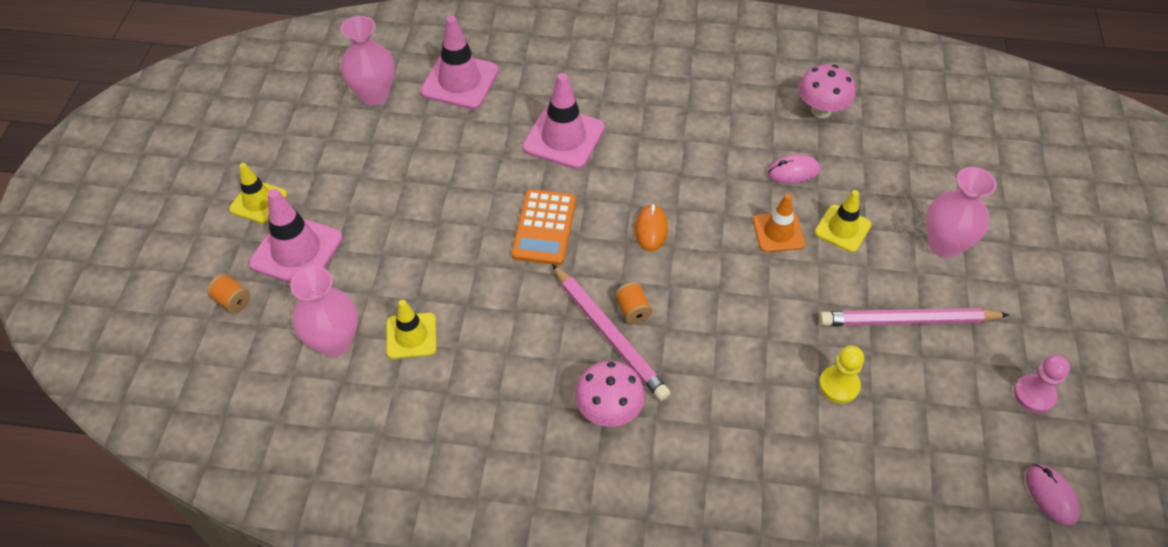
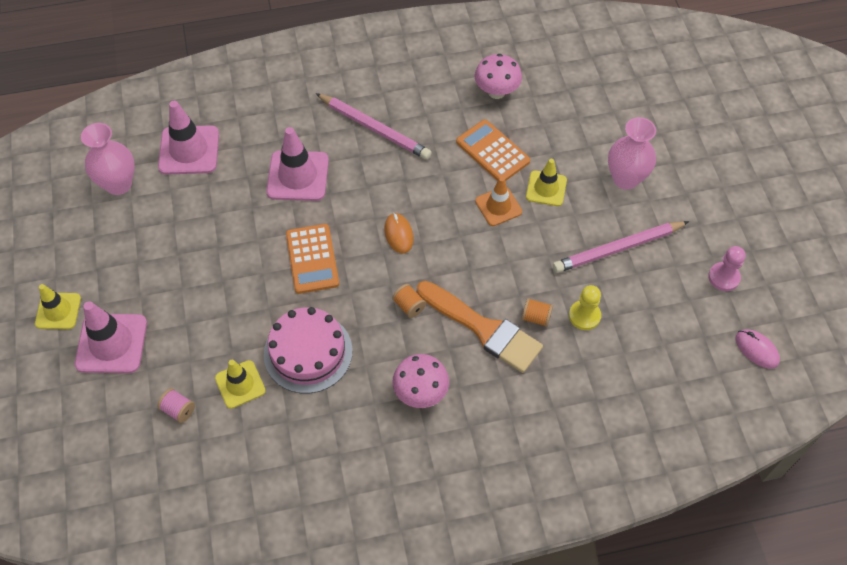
camera: 20 degrees left, 5 degrees up
orange spool [207,274,251,313] -> orange spool moved to [521,298,553,327]
pink vase [290,266,358,357] -> pink spool [157,388,195,423]
pink pencil [552,264,670,401] -> pink pencil moved to [316,93,432,160]
pink mouse [767,154,820,184] -> orange calculator [456,120,530,181]
none -> pink cake [264,307,353,393]
none -> orange brush [417,281,543,373]

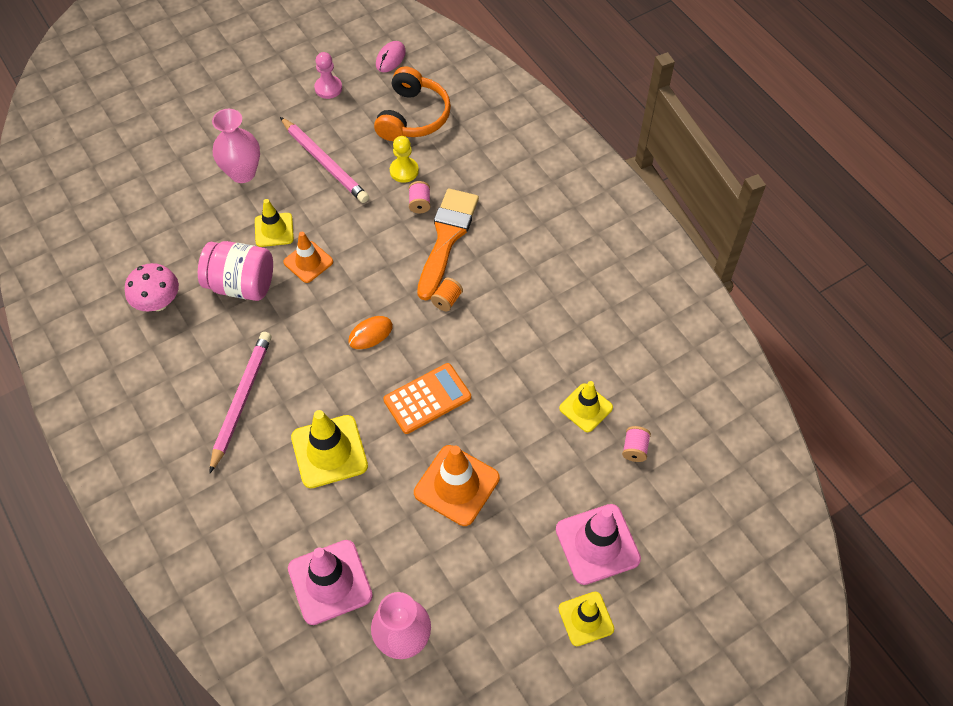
camera: 110 degrees left, 0 degrees up
pink cake [264,307,353,393] -> none
pink traffic cone [266,127,329,201] -> yellow traffic cone [291,410,368,488]
pink mushroom [392,354,449,408] -> none
orange calculator [456,120,530,181] -> pink jar [198,241,273,301]
orange spool [521,298,553,327] -> pink spool [409,181,430,213]
none -> orange headphones [374,66,451,141]
none -> orange traffic cone [414,445,500,526]

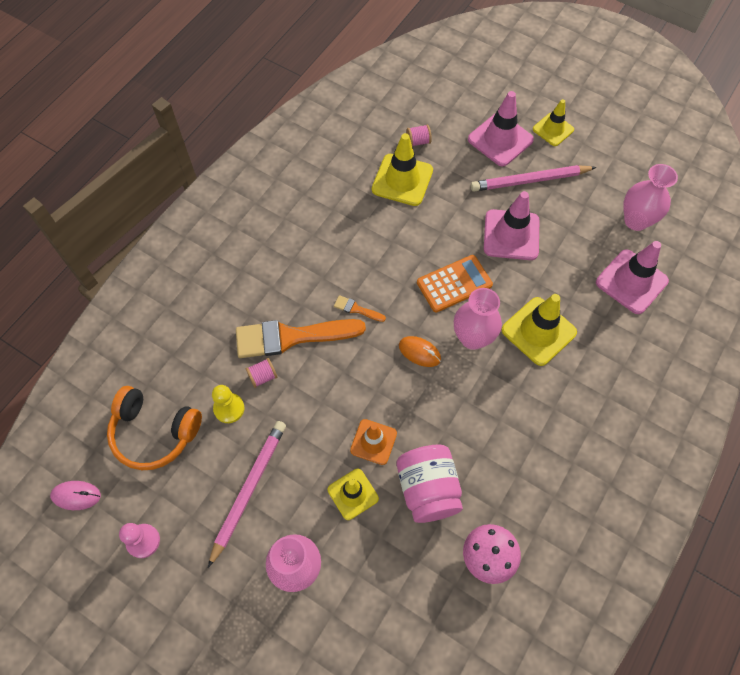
camera: 115 degrees left, 5 degrees up
pink pencil [209,332,272,474] -> pink pencil moved to [471,165,596,192]
orange headphones [374,66,451,141] -> orange headphones turned 150 degrees counterclockwise [107,386,202,470]
orange calculator [383,363,471,434] -> orange calculator turned 120 degrees clockwise [417,255,493,313]
orange traffic cone [414,445,500,526] -> pink traffic cone [484,191,539,260]
orange spool [431,278,463,311] -> orange brush [334,295,386,322]
yellow traffic cone [559,381,613,432] -> yellow traffic cone [372,133,433,206], size x1.57
none -> pink vase [454,288,502,350]

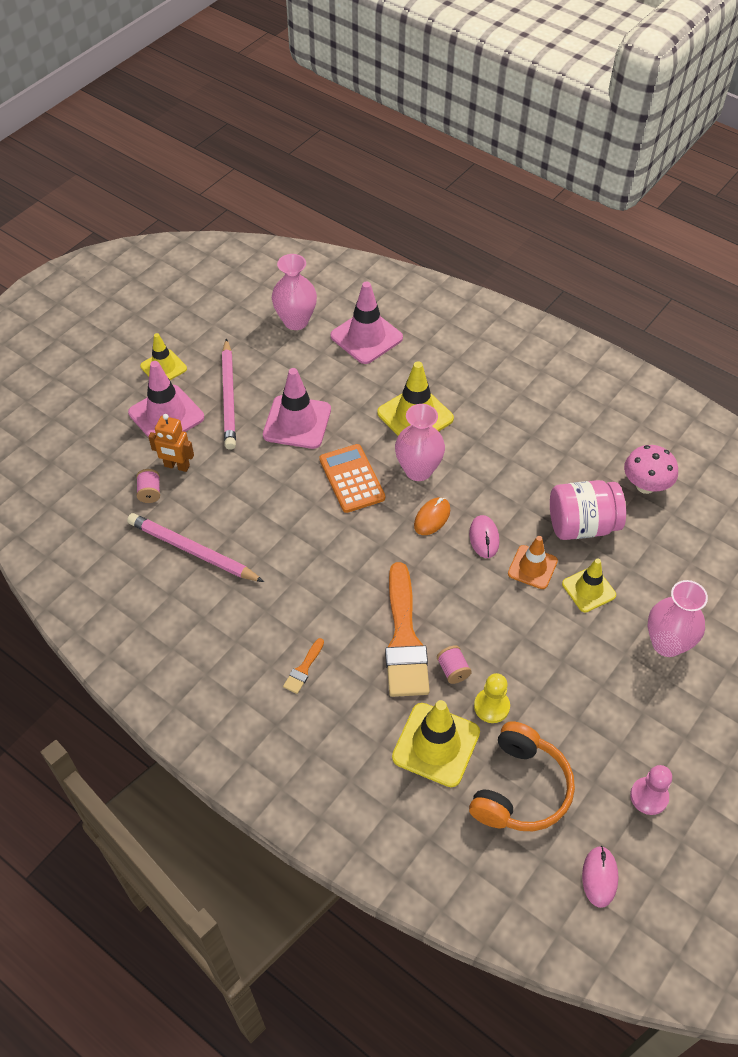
camera: 85 degrees left, 10 degrees down
pink pencil [208,421,286,568] -> pink pencil moved to [127,513,264,582]
orange brush [334,295,386,322] -> orange brush moved to [283,638,324,694]
yellow traffic cone [372,133,433,206] -> yellow traffic cone moved to [392,700,480,787]
none -> orange robot [149,414,194,472]
none -> pink mouse [469,515,499,558]

